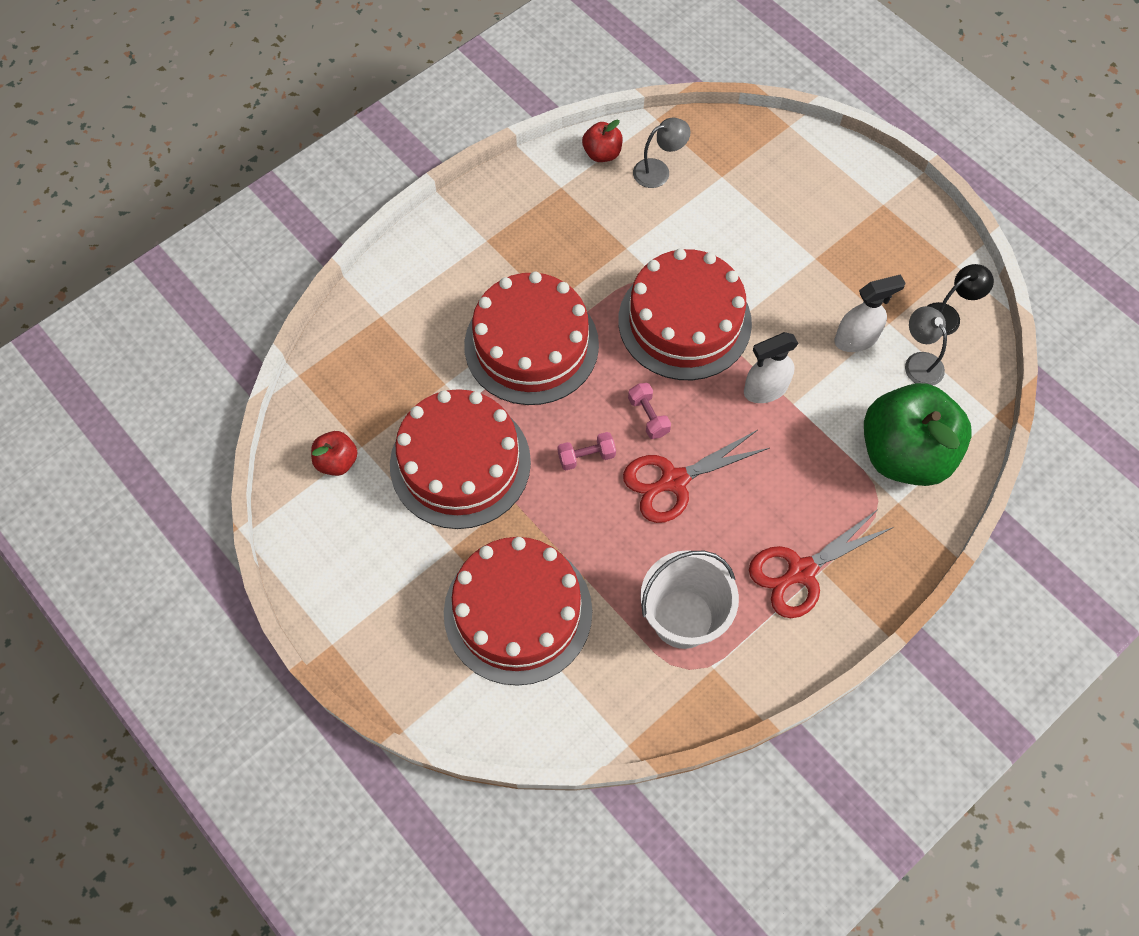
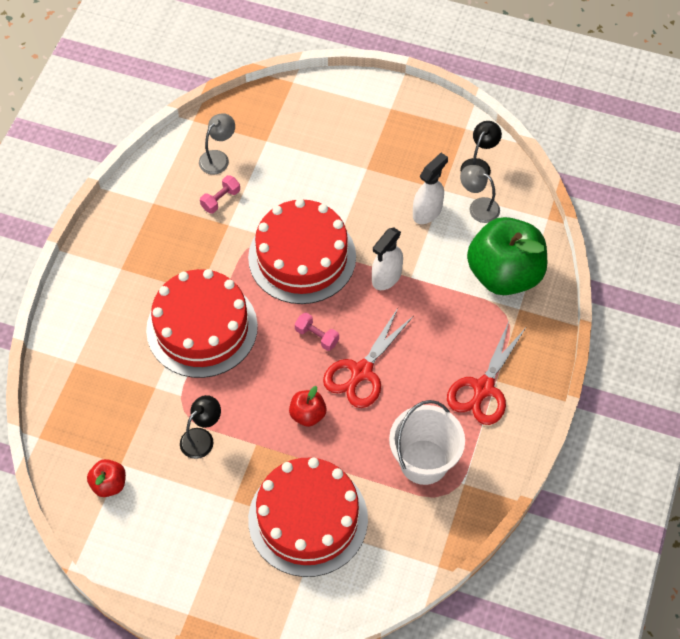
camera: 30 degrees left, 5 degrees down
red cake [390,389,531,529] -> black lamp [180,395,221,459]
pink dumbbell [558,432,616,470] -> pink dumbbell moved to [200,175,240,213]
red apple [582,120,623,162] -> red apple moved to [289,386,327,427]

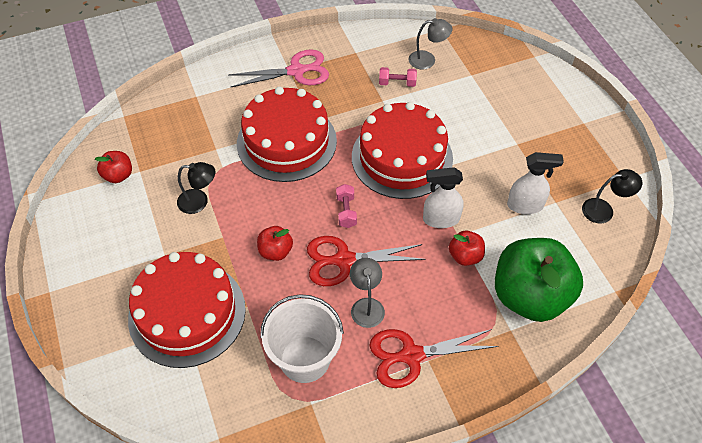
camera: 50 degrees right, 5 degrees down
grey lamp [460,165,500,223] -> grey lamp moved to [350,258,385,328]
none -> pink scissors [229,49,329,87]
none -> red apple [449,231,485,266]

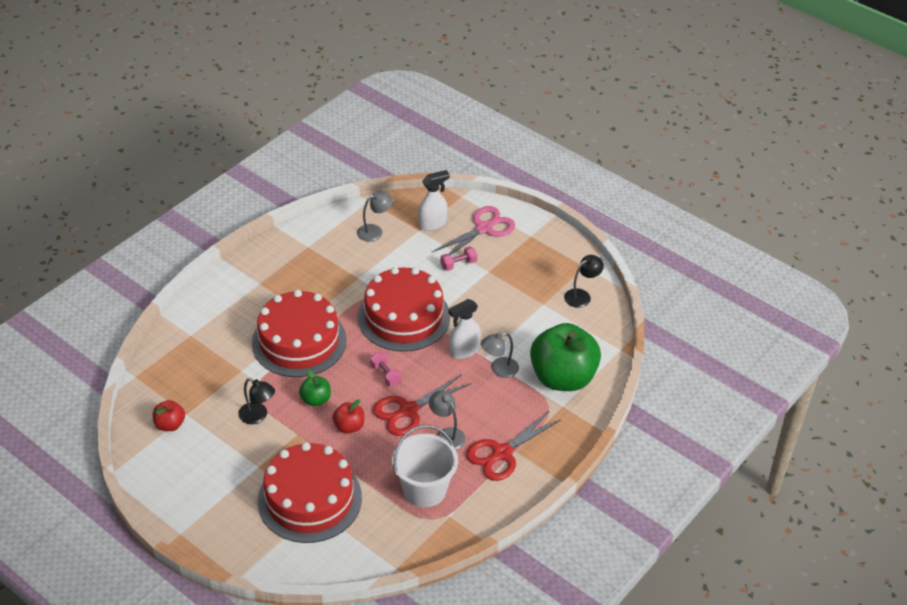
camera: 30 degrees left, 10 degrees down
black lamp [177,162,215,214] -> black lamp turned 60 degrees clockwise [238,378,275,424]
pink scissors [229,49,329,87] -> pink scissors moved to [432,206,515,255]
pink dumbbell [379,67,417,87] -> pink dumbbell moved to [440,246,477,271]
red apple [449,231,485,266] -> grey lamp [481,332,519,378]
white spray bottle [507,152,564,214] -> white spray bottle moved to [418,170,450,231]
none -> green apple [299,370,331,406]

